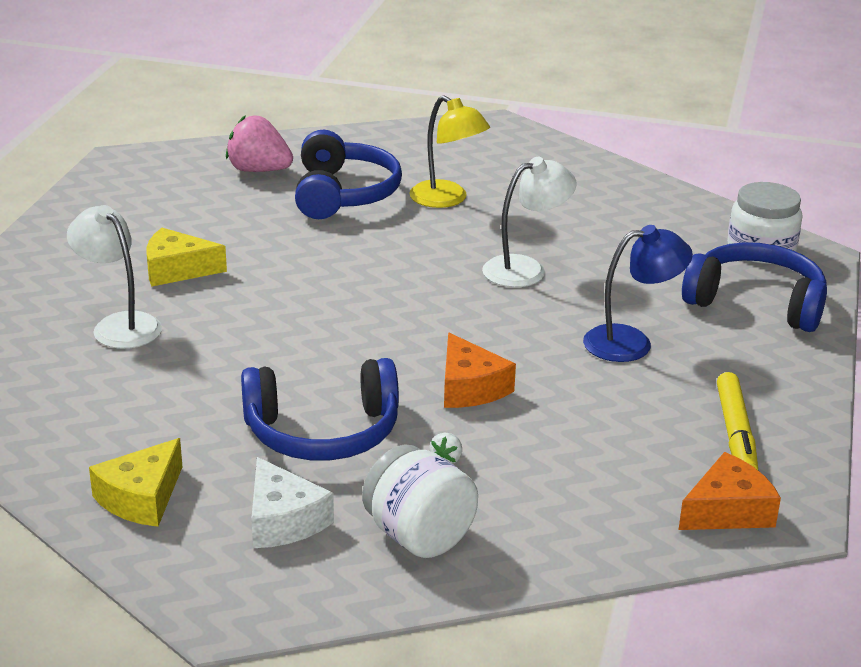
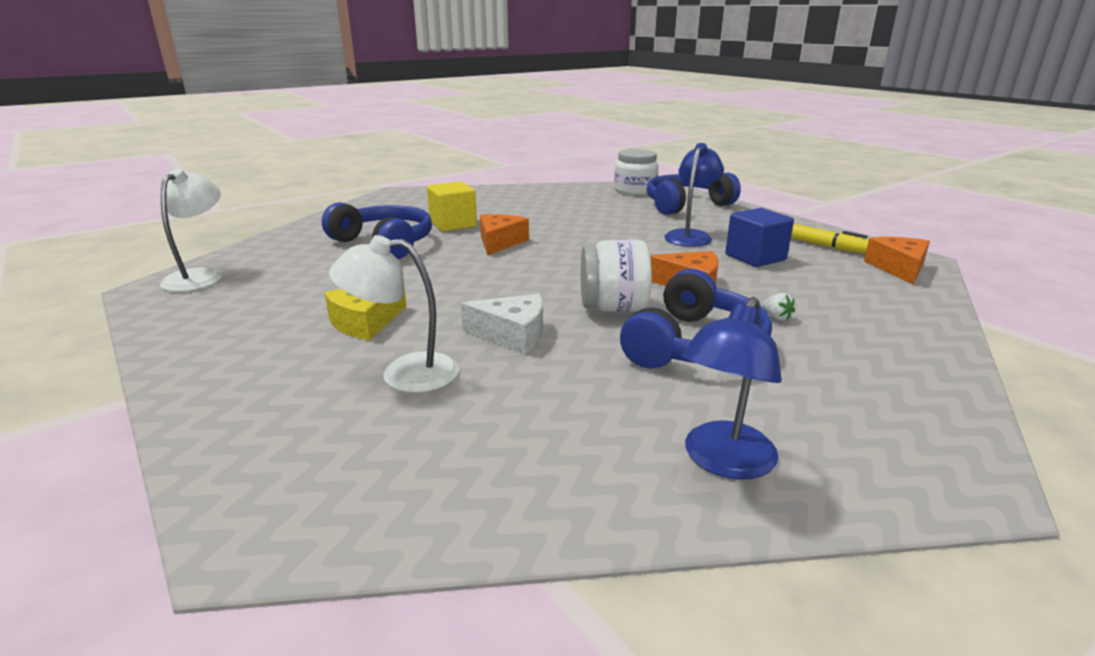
camera: 50 degrees left, 5 degrees down
yellow cheese [89,438,182,527] -> blue lamp [682,297,782,480]
pink strawberry [226,115,293,172] -> none
white cheese [251,457,334,548] -> white cheese moved to [461,294,543,354]
white jar [362,444,478,558] -> white jar moved to [581,239,652,312]
yellow lamp [409,95,490,208] -> yellow cube [427,181,477,231]
white lamp [482,157,577,287] -> white lamp moved to [160,168,222,292]
none -> orange cheese [480,214,529,255]
none -> blue cube [725,208,794,267]

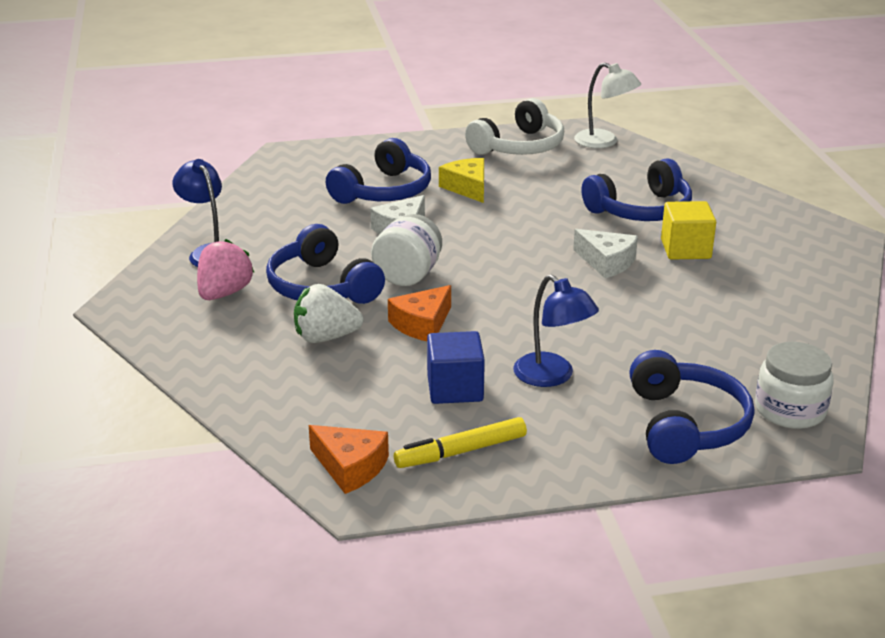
camera: 115 degrees right, 5 degrees up
white lamp [329,235,459,393] -> blue headphones [326,138,431,204]
orange cheese [480,214,529,255] -> white cheese [573,229,638,278]
white strawberry [763,293,795,321] -> white strawberry [294,284,363,343], size x2.35
none -> pink strawberry [197,239,255,300]
none -> white headphones [465,98,564,155]

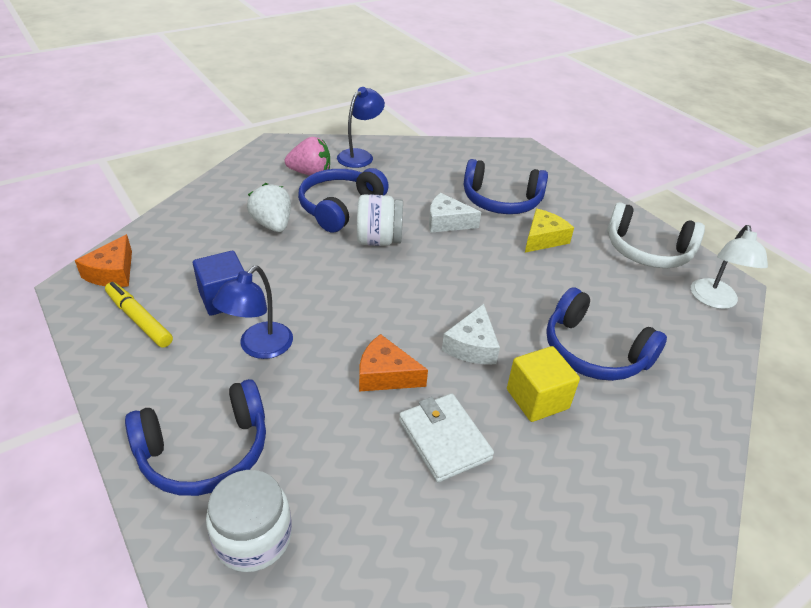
camera: 65 degrees right, 10 degrees up
orange cheese [388,285,451,341] -> orange cheese moved to [359,334,428,392]
none -> white wallet [399,393,494,482]

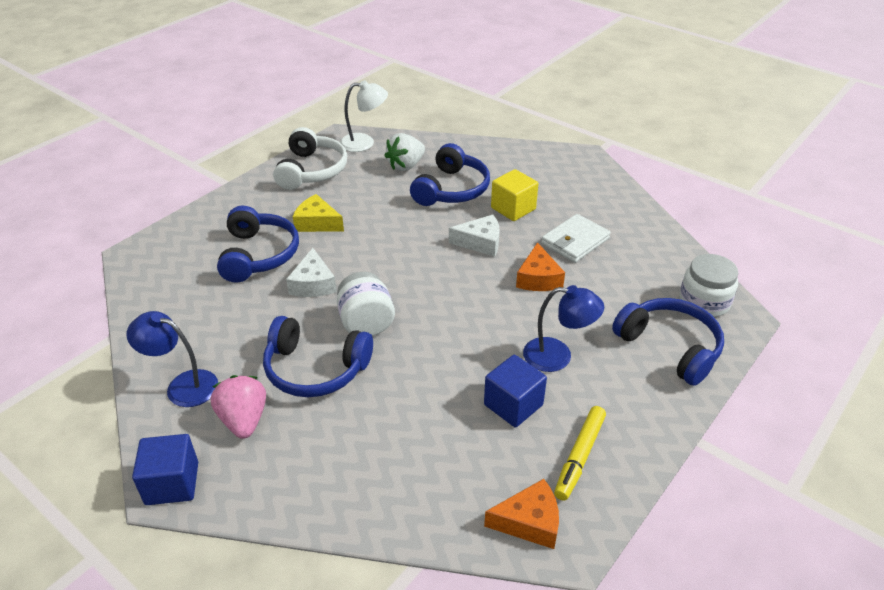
camera: 105 degrees left, 0 degrees up
white strawberry [247,183,291,232] -> white strawberry moved to [384,133,425,171]
none -> blue cube [132,434,198,505]

